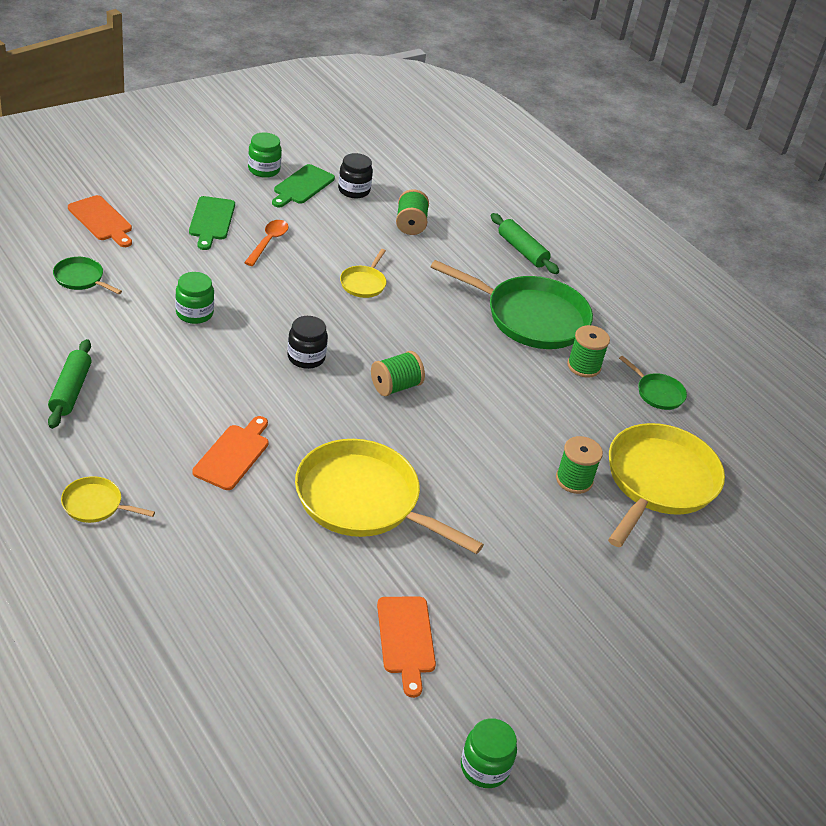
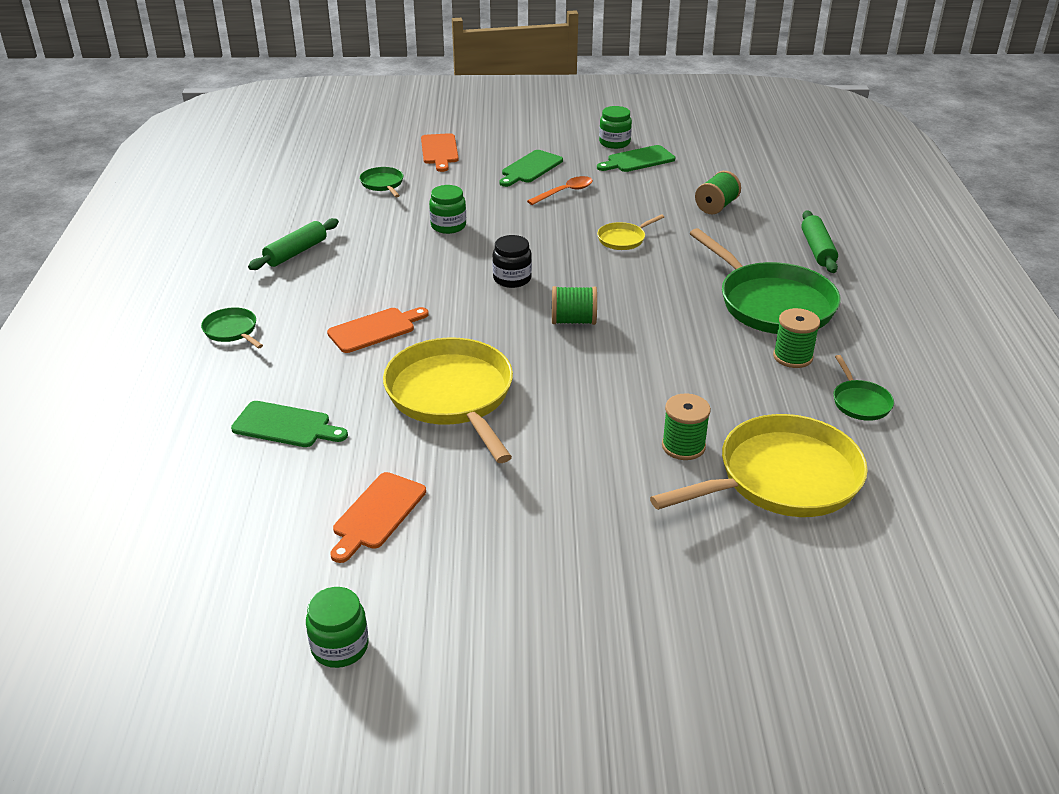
camera: 40 degrees right, 5 degrees down
yellow pan [61,476,155,523] -> green pan [201,307,263,348]
black jar [338,153,373,198] -> none
none -> green cutting board [231,401,348,447]

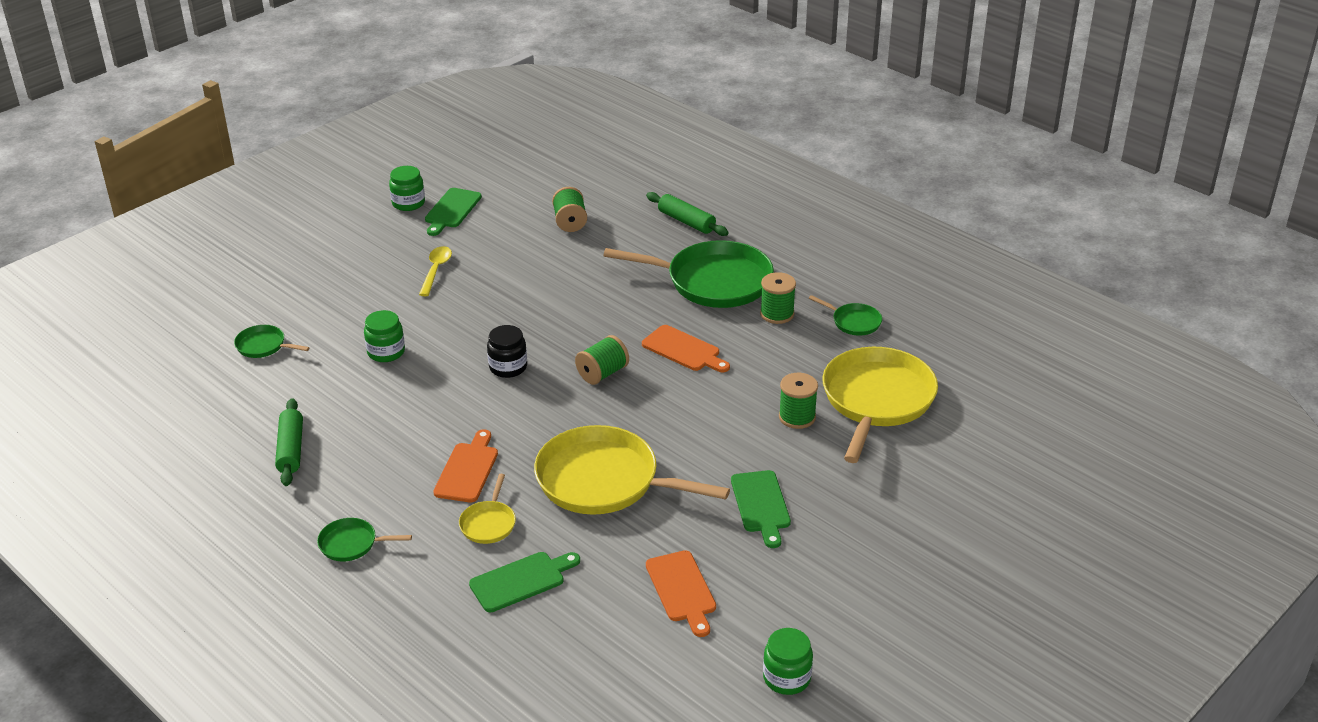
camera: 45 degrees left, 0 degrees up
orange cutting board [421,133,459,172] -> orange cutting board moved to [642,325,730,372]
green cutting board [499,150,563,187] -> green cutting board moved to [731,470,791,548]
orange spoon [527,176,593,205] -> yellow spoon [419,246,452,296]
yellow pan [597,214,664,250] -> yellow pan moved to [459,474,516,544]

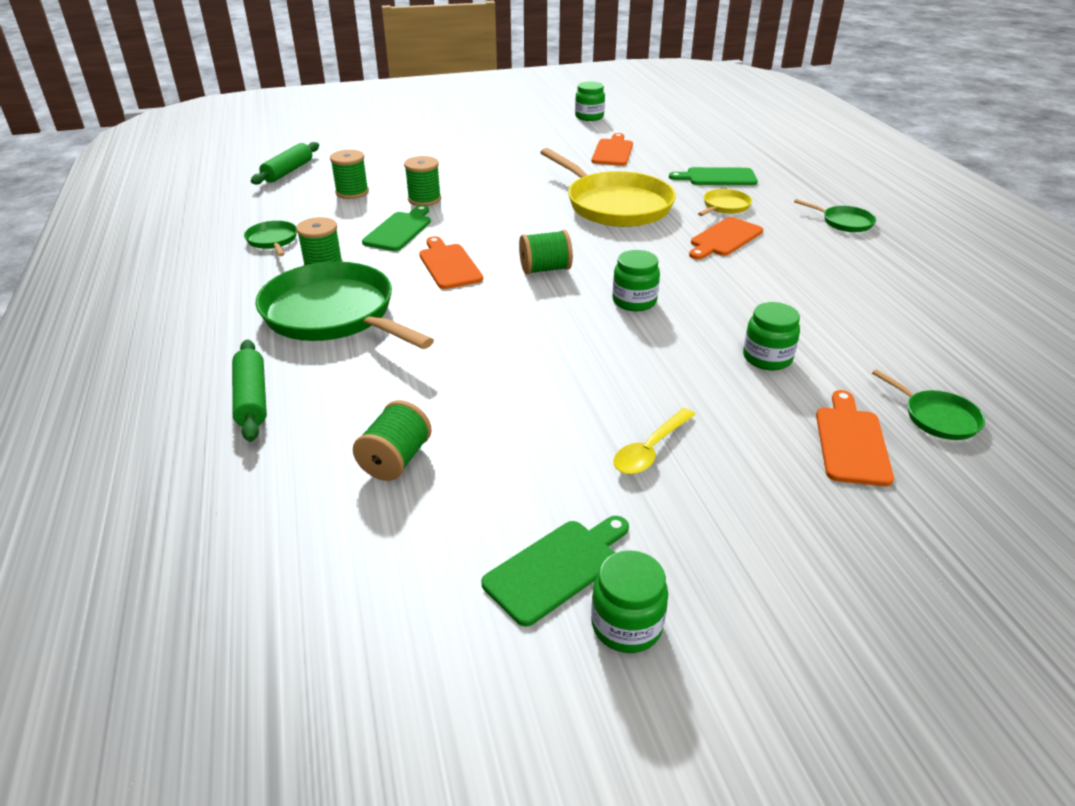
camera: 150 degrees left, 0 degrees up
green rolling pin [275,398,303,486] -> green rolling pin moved to [251,142,319,184]
black jar [487,325,527,378] -> green jar [613,250,660,311]
green cutting board [731,470,791,548] -> green cutting board moved to [362,205,431,251]
yellow pan [822,347,938,463] -> green spool [330,150,369,199]
none -> orange cutting board [816,390,894,486]

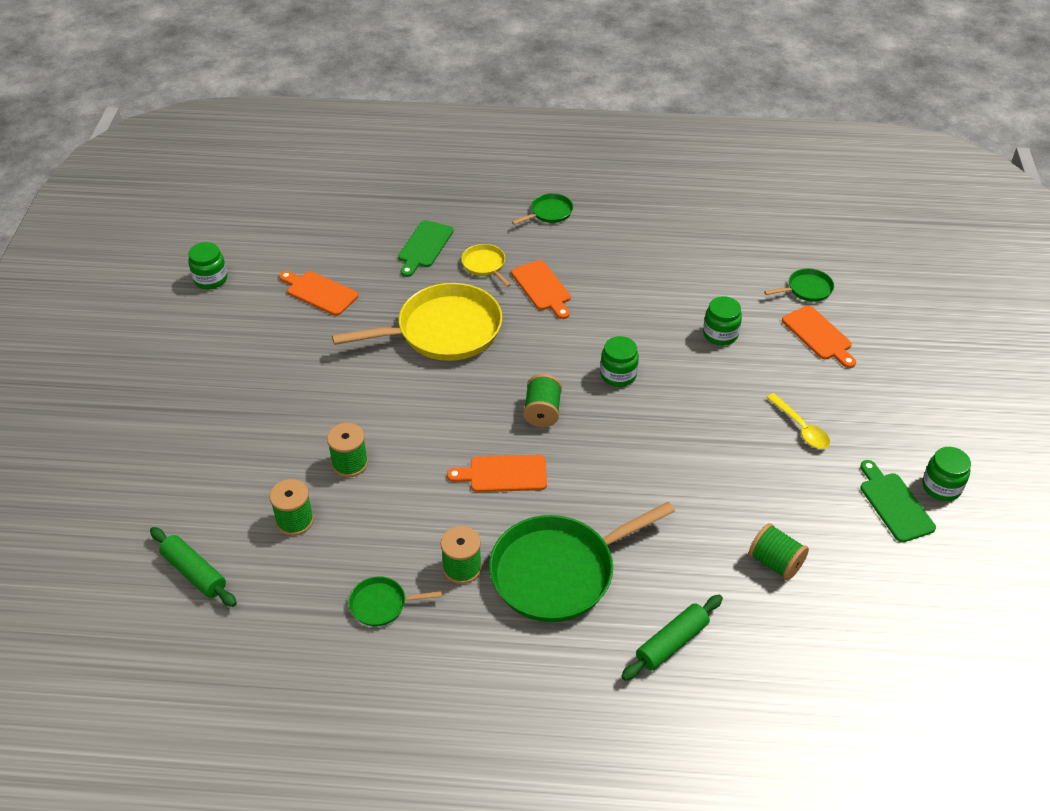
camera: 70 degrees left, 10 degrees up
green rolling pin [232,340,267,442] -> green rolling pin turned 45 degrees counterclockwise [621,595,723,681]
green cutting board [362,205,431,251] -> none
orange cutting board [816,390,894,486] -> orange cutting board turned 150 degrees counterclockwise [782,306,856,368]

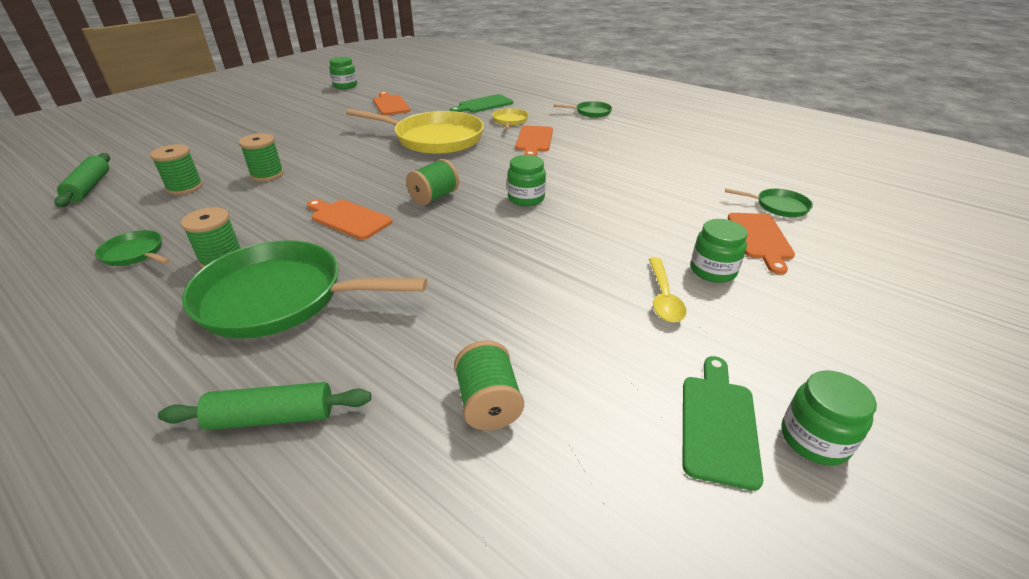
camera: 35 degrees right, 10 degrees down
green jar [703,296,742,346] -> green jar moved to [691,219,748,283]

